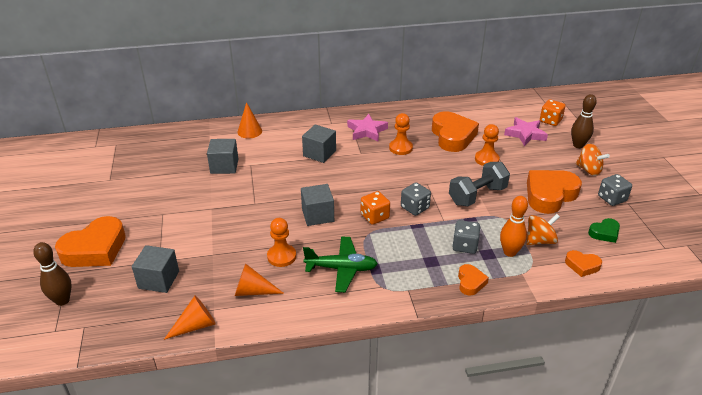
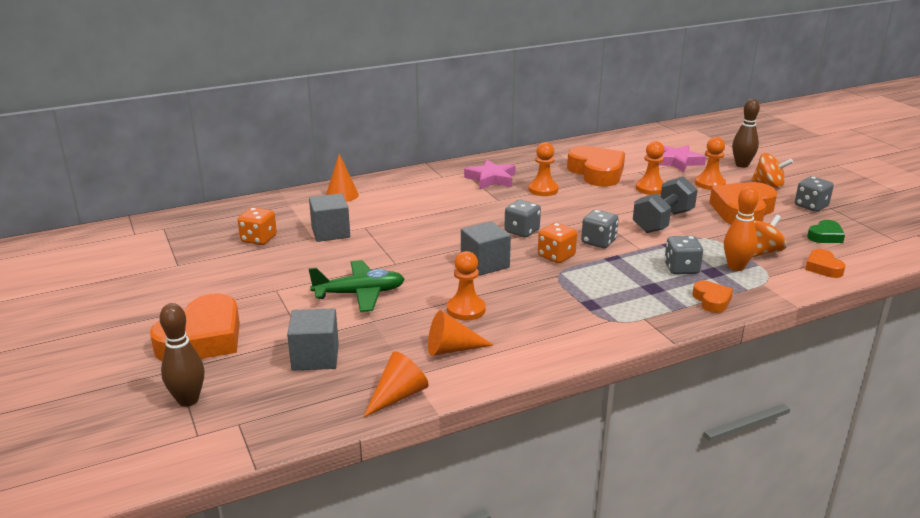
camera: 15 degrees left, 10 degrees down
grey cube [302,124,336,163] -> none
green plane [303,237,378,292] -> green plane moved to [308,260,405,312]
orange dice [540,99,565,126] -> orange dice moved to [238,207,277,245]
orange heart [565,250,602,277] -> orange heart turned 75 degrees clockwise [805,249,846,278]
none -> grey dice [504,200,541,237]
none -> orange pawn [695,137,726,190]

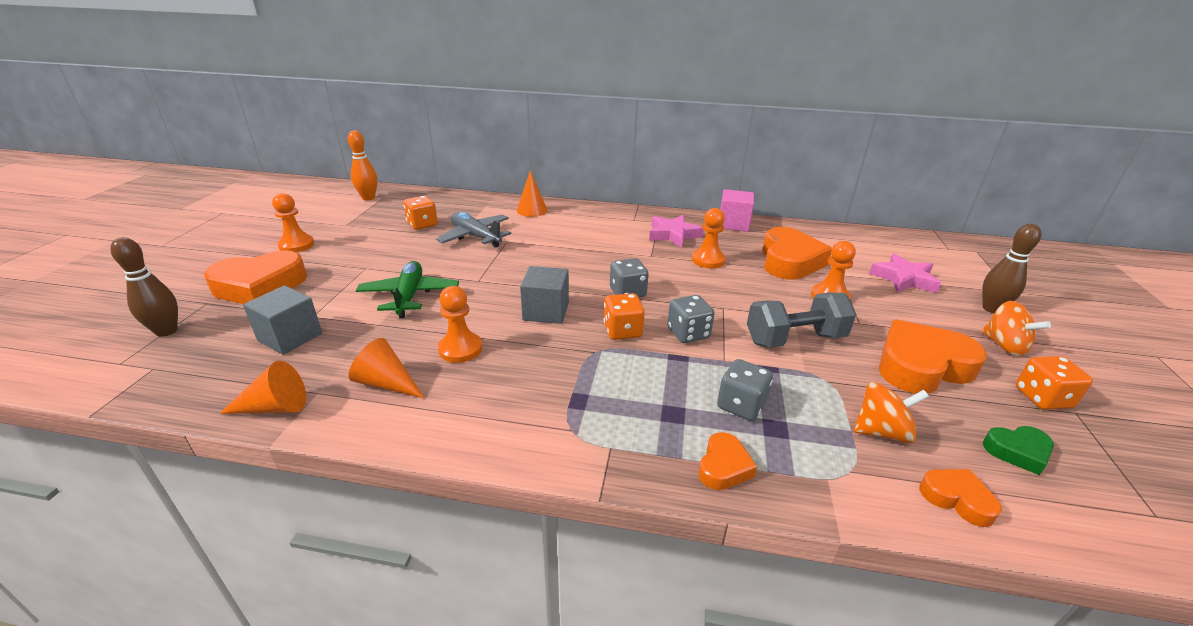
camera: 35 degrees right, 5 degrees up
green plane [308,260,405,312] -> green plane turned 120 degrees counterclockwise [356,261,459,318]
grey cube [309,193,350,242] -> grey plane [436,212,511,248]
orange pawn [695,137,726,190] -> orange pawn moved to [272,193,314,253]
orange bowling pin [724,186,759,271] -> orange bowling pin moved to [348,130,377,200]
grey dice [795,176,834,212] -> orange dice [1015,356,1093,410]
orange heart [805,249,846,278] -> orange heart turned 105 degrees clockwise [919,469,1002,527]
none -> pink cube [720,189,754,232]

